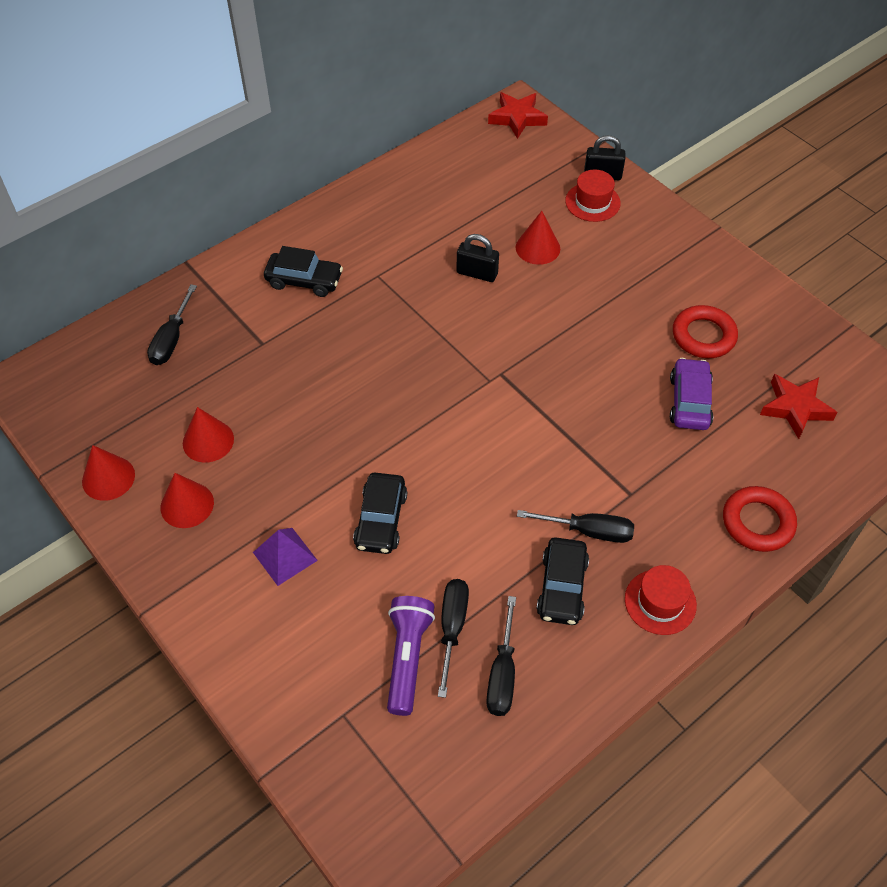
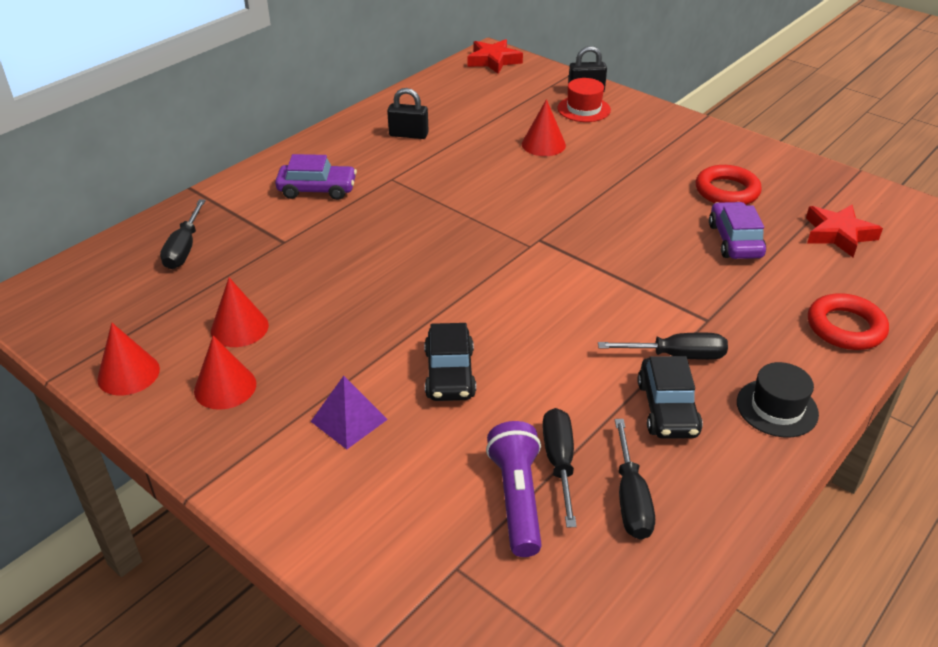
camera: 10 degrees left, 15 degrees down
black car [264,246,343,297] -> purple car [275,154,357,200]
black padlock [457,234,499,282] -> black padlock moved to [387,88,429,139]
red hat [625,565,697,635] -> black hat [737,362,819,437]

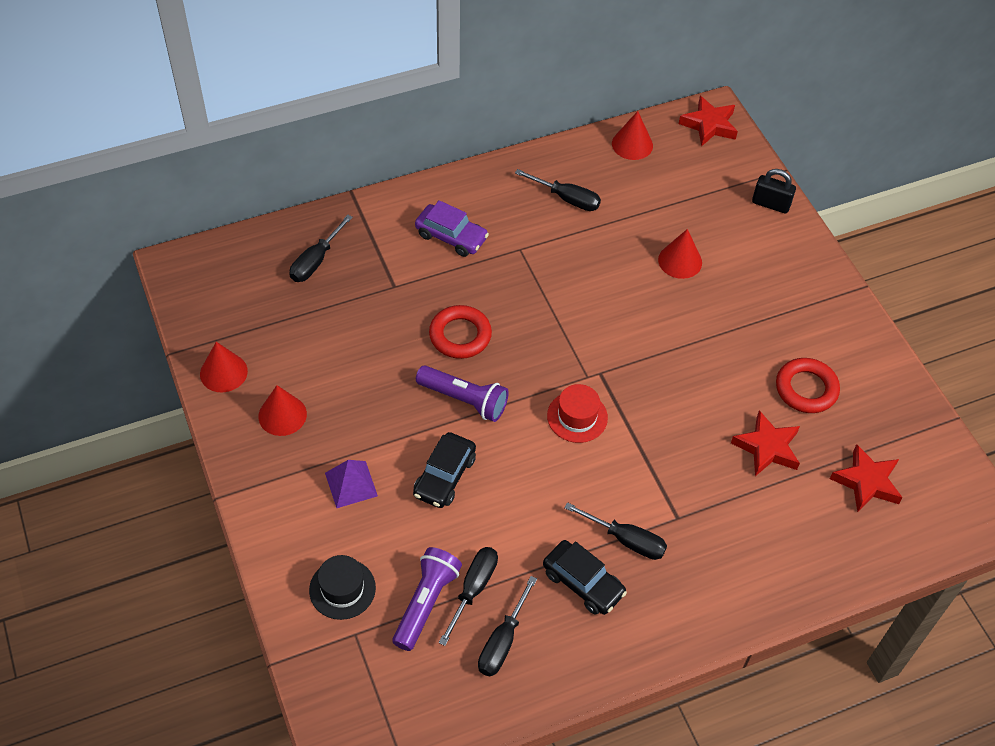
camera: 25 degrees right, 15 degrees up
red cone [211,278,269,347] -> red cone moved to [612,111,653,160]
black padlock [387,88,429,139] -> black screwdriver [515,169,601,211]
red hat [557,78,611,122] -> red hat moved to [547,384,608,443]
black car [638,356,703,439] -> black car turned 75 degrees counterclockwise [543,540,627,615]
purple car [709,202,766,259] -> red star [731,410,800,476]
black hat [737,362,819,437] -> black hat moved to [309,555,376,620]
red ring [808,293,889,350] -> red ring moved to [429,305,492,359]
none -> purple flashlight [416,365,509,422]

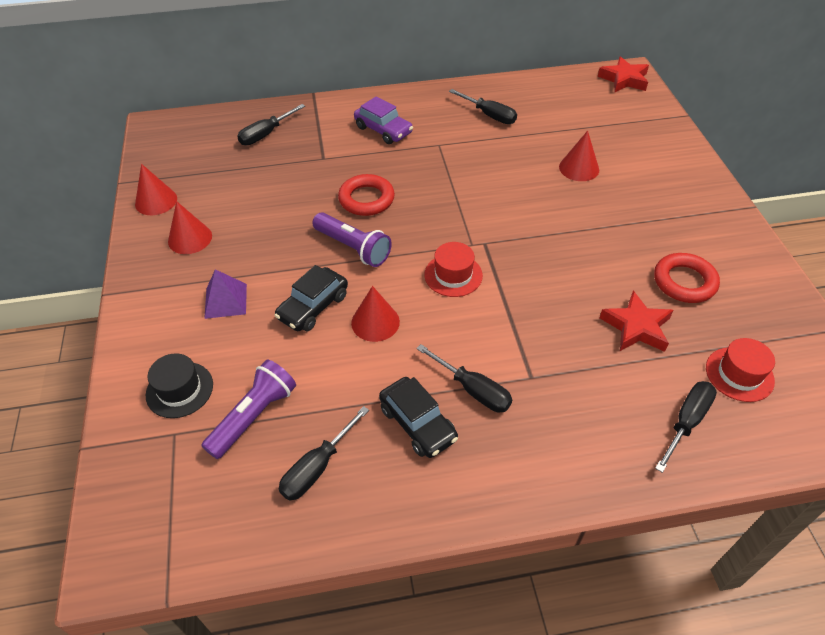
camera: 15 degrees right, 5 degrees down
black screwdriver [439,547,498,646] -> black screwdriver moved to [655,381,717,473]
red cone [612,111,653,160] -> red cone moved to [351,286,400,342]
black padlock [752,169,796,214] -> none
red star [830,444,903,512] -> red hat [706,338,775,402]

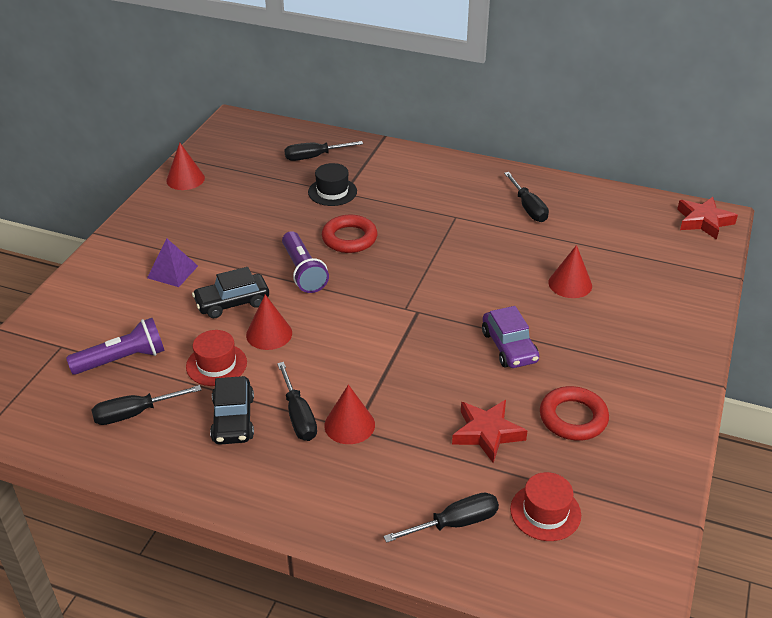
camera: 30 degrees right, 10 degrees down
black hat [146,353,213,418] -> black hat moved to [308,163,357,206]
red cone [168,201,212,254] -> red cone moved to [324,384,375,444]
purple car [354,96,413,144] -> purple car moved to [482,306,539,368]
red hat [425,242,483,297] -> red hat moved to [186,330,247,386]

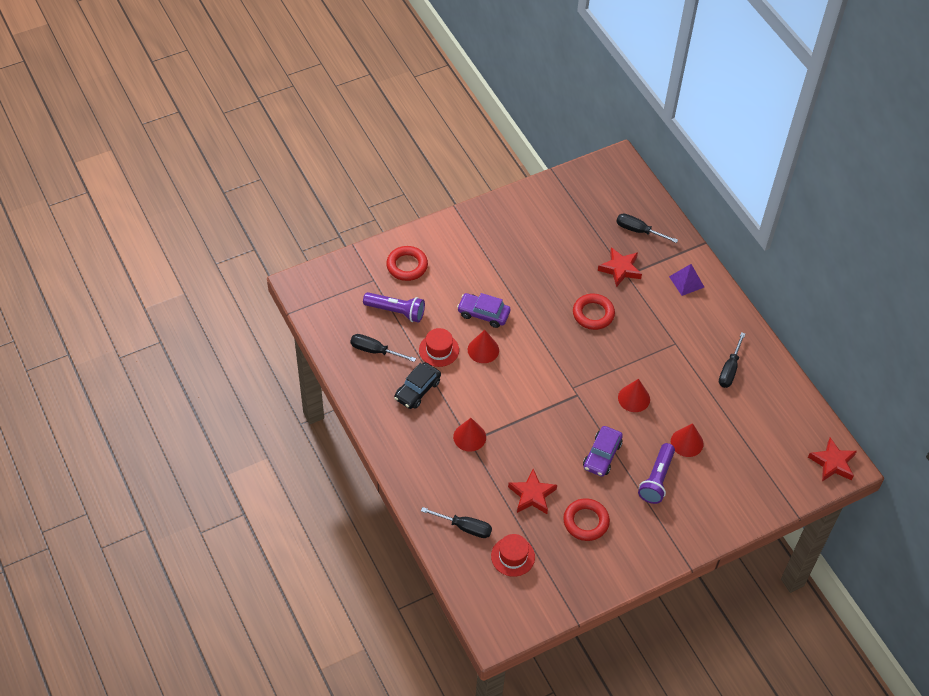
camera: 40 degrees right, 15 degrees up
purple pyramid [147,238,198,287] -> purple pyramid moved to [669,264,704,296]
red cone [166,143,205,190] -> red cone moved to [618,379,650,412]
black car [192,267,269,319] -> purple car [457,293,510,328]
black screwdriver [277,362,317,441] -> none
purple flashlight [282,231,329,293] -> purple flashlight moved to [638,443,675,504]
black hat [308,163,357,206] -> red star [598,247,642,287]
none -> red ring [386,246,428,281]

